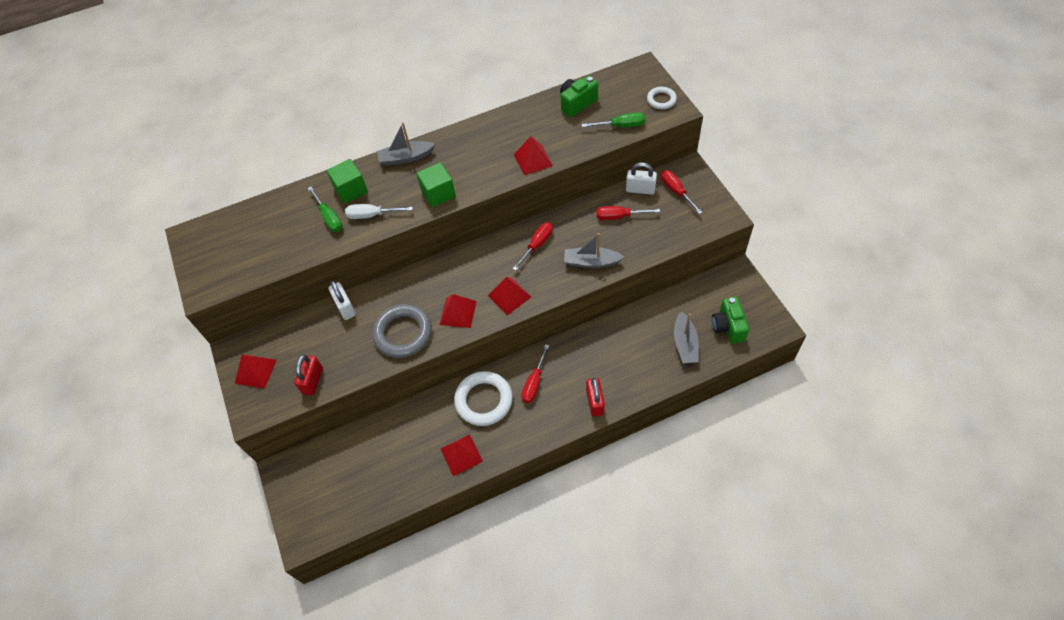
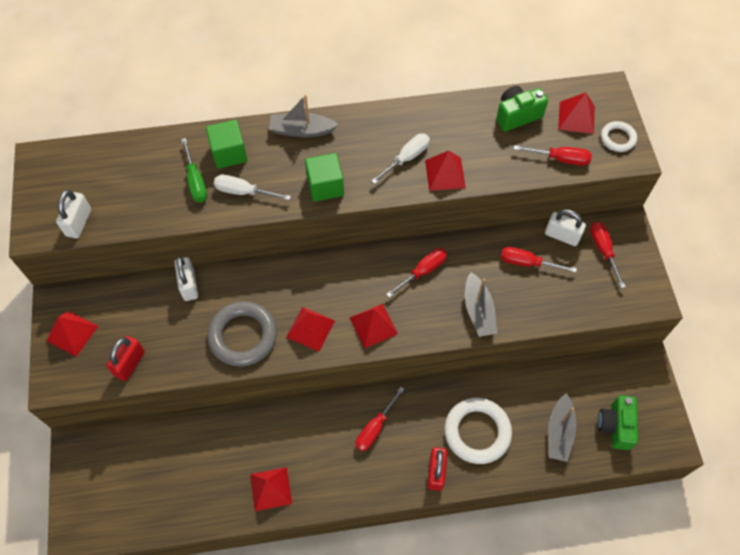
camera: 10 degrees right, 5 degrees up
white ring [454,371,513,426] -> white ring moved to [444,398,512,464]
grey boat [564,233,624,268] -> grey boat turned 120 degrees counterclockwise [465,272,497,337]
green screwdriver [581,112,645,127] -> red screwdriver [514,145,592,166]
none -> white padlock [56,190,91,238]
none -> white screwdriver [371,134,430,184]
none -> red pyramid [558,92,595,134]

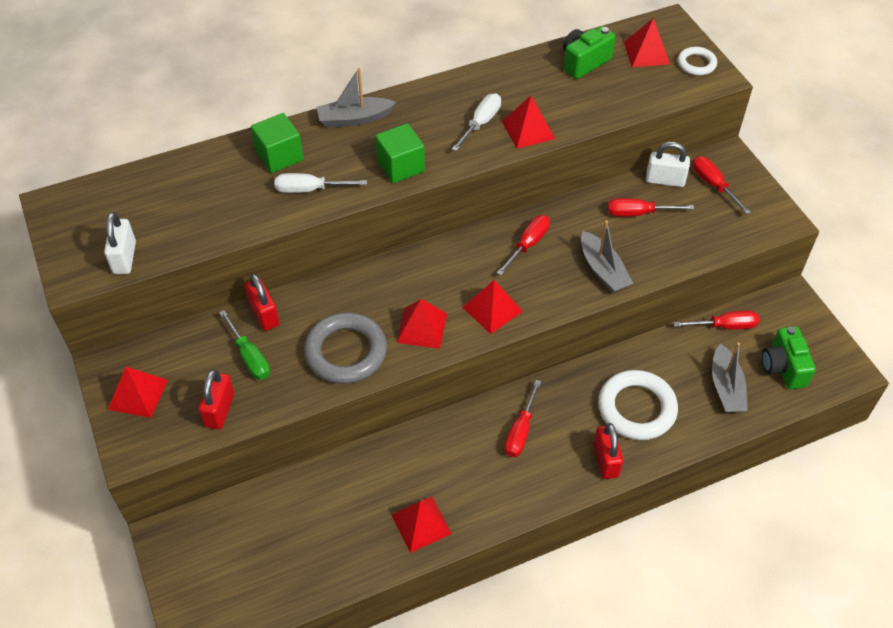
camera: 15 degrees left, 10 degrees down
white padlock [175,256,198,301] -> red padlock [244,274,279,331]
green screwdriver [181,138,207,203] -> green screwdriver moved to [219,310,270,380]
red screwdriver [514,145,592,166] -> red screwdriver moved to [673,310,759,329]

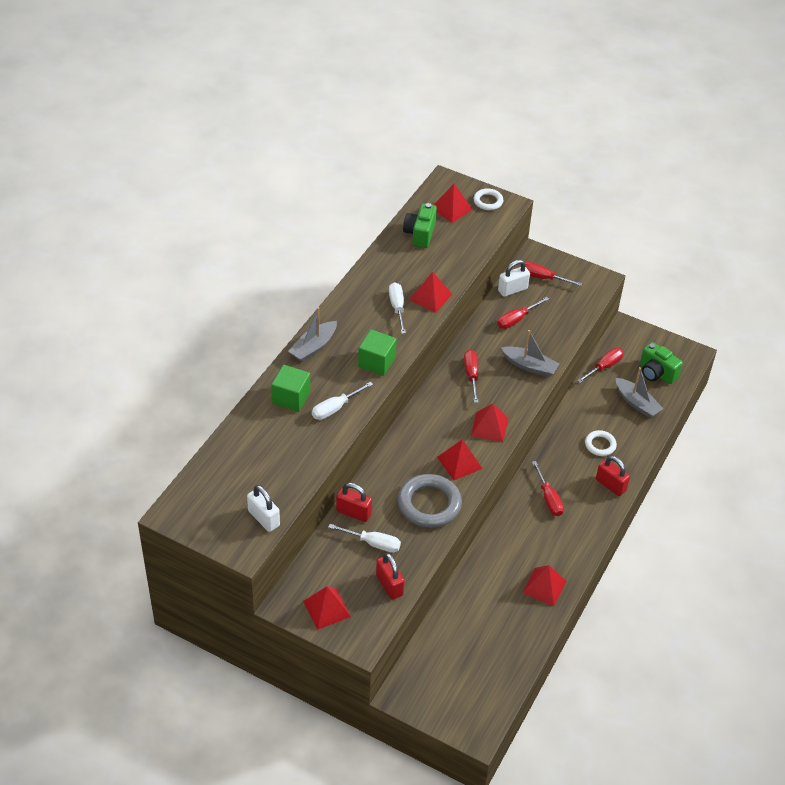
camera: 40 degrees left, 5 degrees down
green screwdriver [219,310,270,380] -> white screwdriver [328,524,401,553]
white ring [598,370,678,440] -> white ring [585,430,617,456], size x0.54

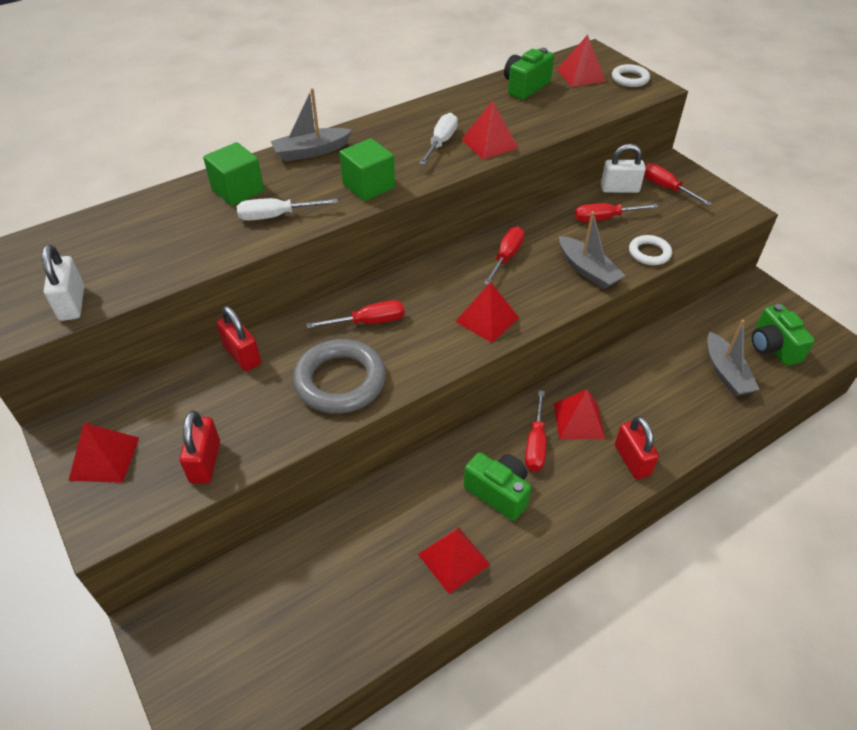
camera: 30 degrees right, 0 degrees up
white screwdriver [328,524,401,553] -> none
red pyramid [437,439,483,481] -> red pyramid moved to [554,389,605,440]
red screwdriver [577,348,624,383] -> red screwdriver moved to [306,300,405,329]
white ring [585,430,617,456] -> white ring moved to [629,235,672,265]
none -> green camera [464,452,531,521]

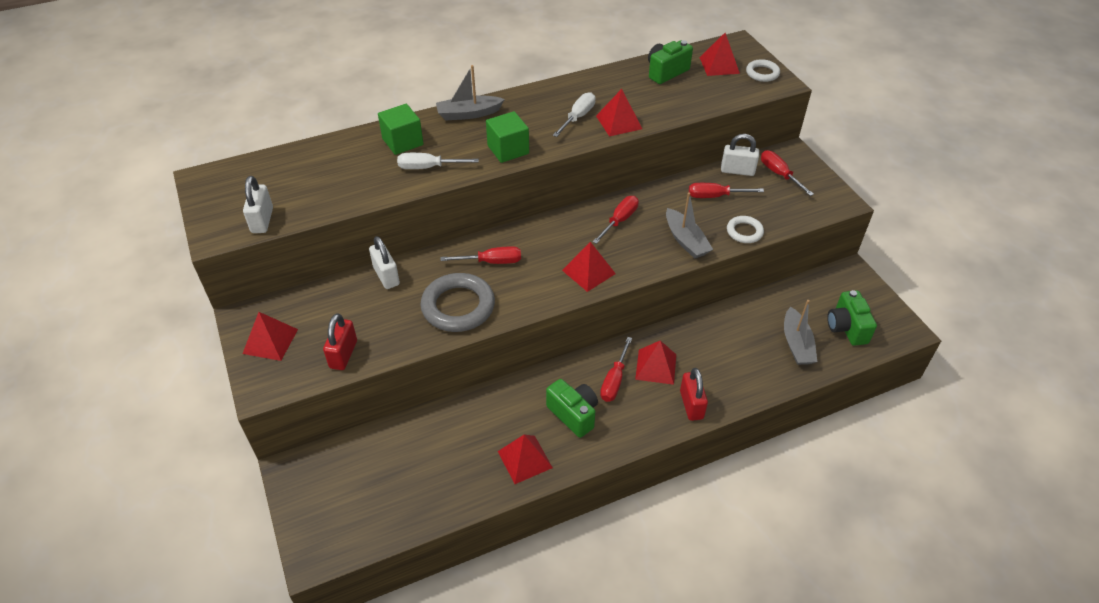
camera: 10 degrees right, 0 degrees up
red padlock [217,306,261,371] -> white padlock [369,236,400,289]

